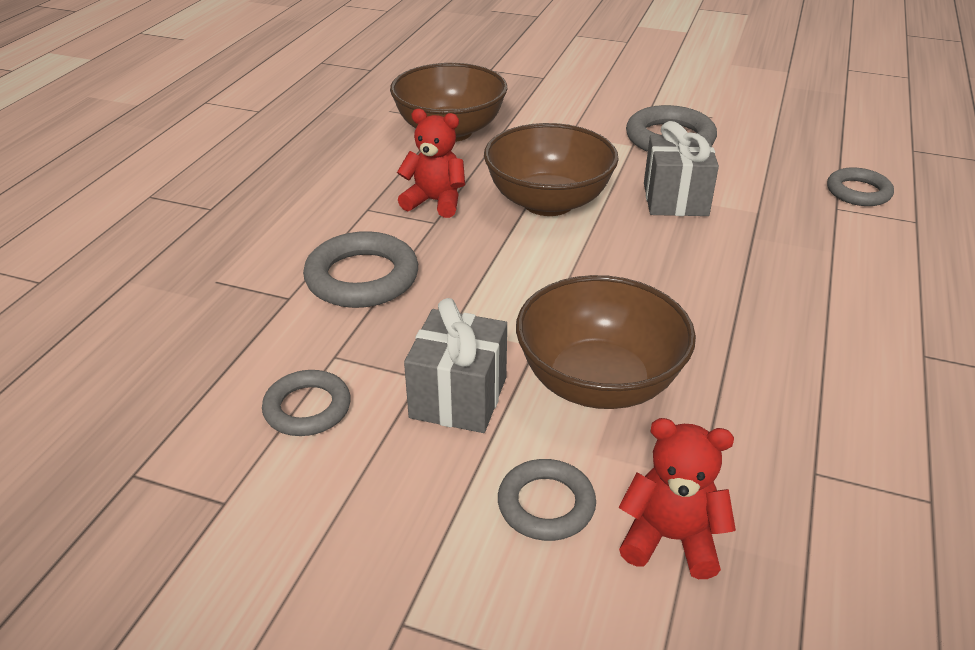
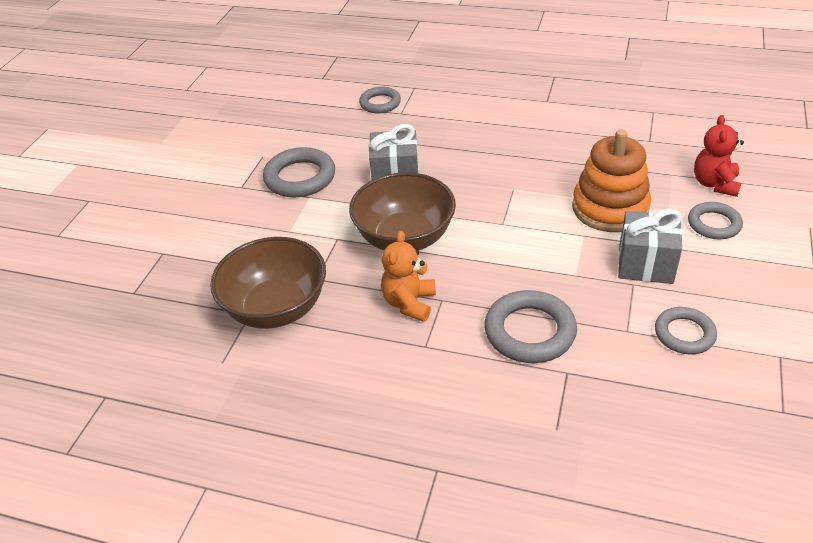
camera: 90 degrees left, 5 degrees up
red teddy bear [397,109,465,218] -> orange teddy bear [381,231,436,322]
brown bowl [516,275,696,409] -> orange stacking toy [572,129,651,232]

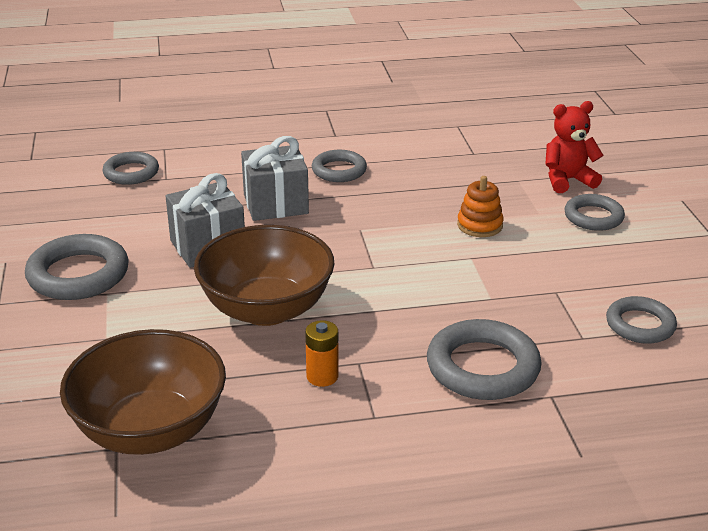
camera: 30 degrees left, 10 degrees down
orange teddy bear [381,231,436,322] -> orange battery [305,320,339,387]
orange stacking toy [572,129,651,232] -> orange stacking toy [457,176,504,237], size x0.51
grey gift [618,209,683,284] -> grey gift moved to [241,136,309,221]
red teddy bear [694,115,744,197] -> red teddy bear turned 90 degrees clockwise [545,101,604,193]
none -> grey ring [312,150,367,182]

